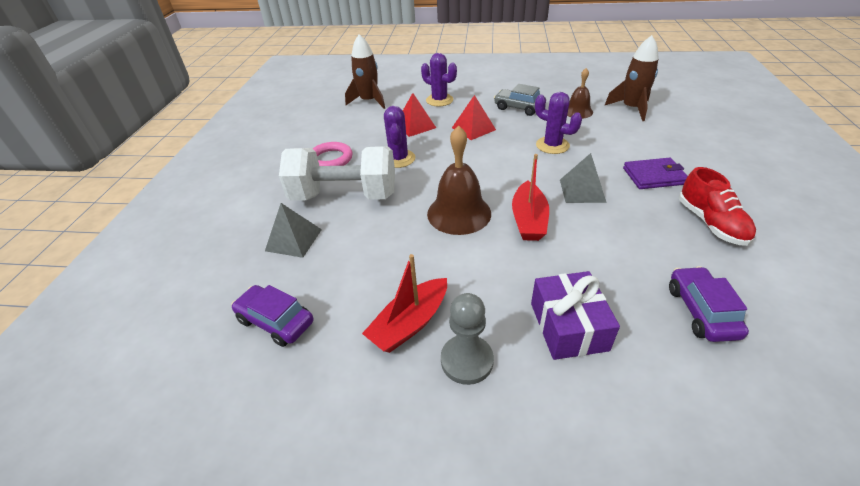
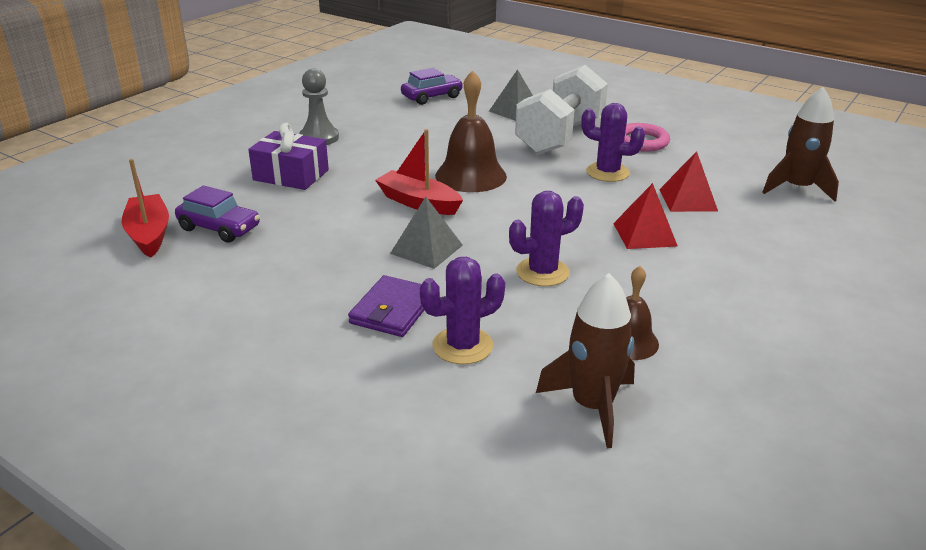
camera: 115 degrees right, 10 degrees down
red boat [362,254,447,353] -> red boat moved to [121,159,169,258]
purple cactus [421,53,457,107] -> purple cactus moved to [420,257,505,364]
grey car [494,84,546,116] -> none
red shoe [679,167,756,246] -> none

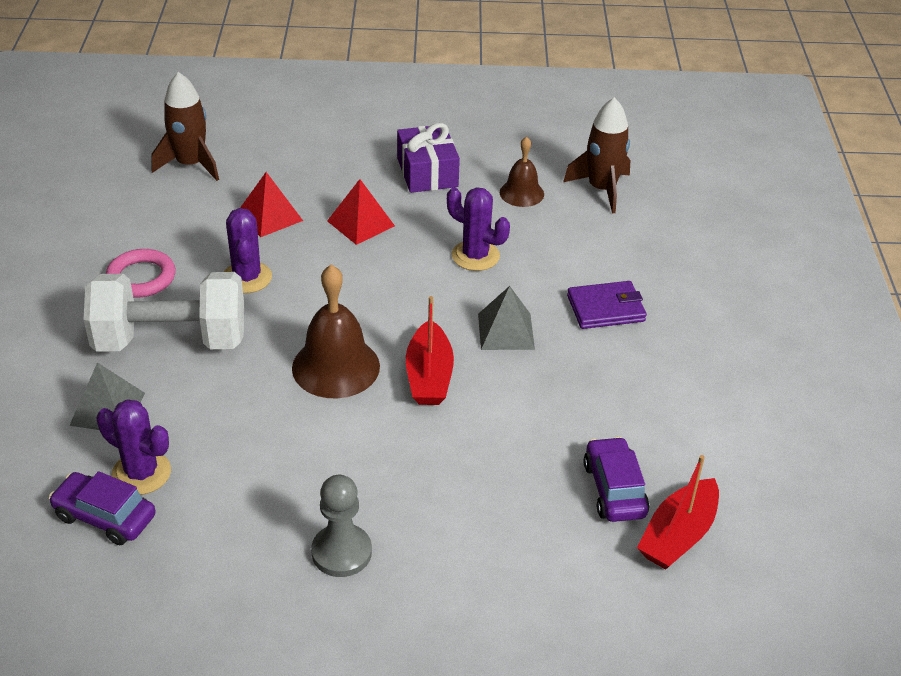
camera: 125 degrees left, 10 degrees up
purple gift [248,123,329,190] -> purple gift moved to [397,123,460,193]
purple cactus [420,257,505,364] -> purple cactus moved to [96,399,171,495]

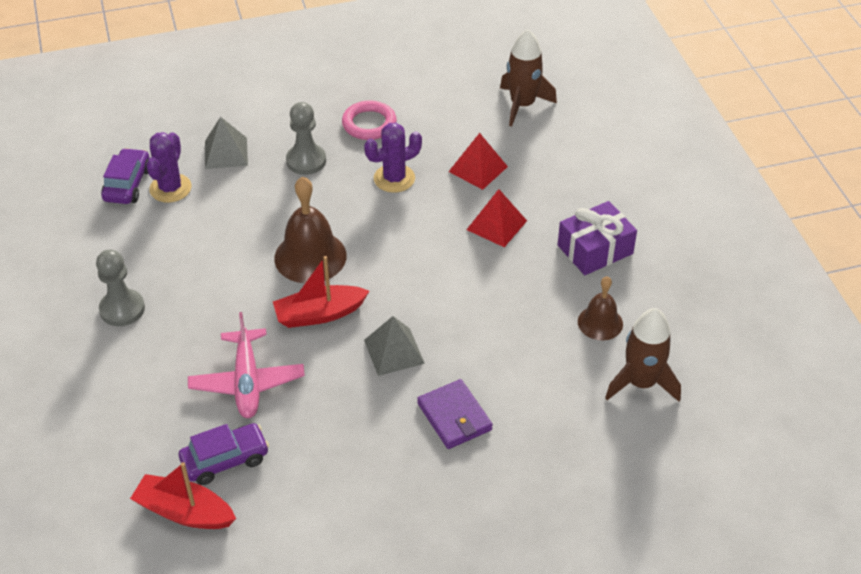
camera: 75 degrees right, 5 degrees up
white dumbbell [84,272,244,352] -> grey pawn [286,102,326,175]
purple cactus [447,187,510,271] -> none
none -> pink plane [188,312,305,418]

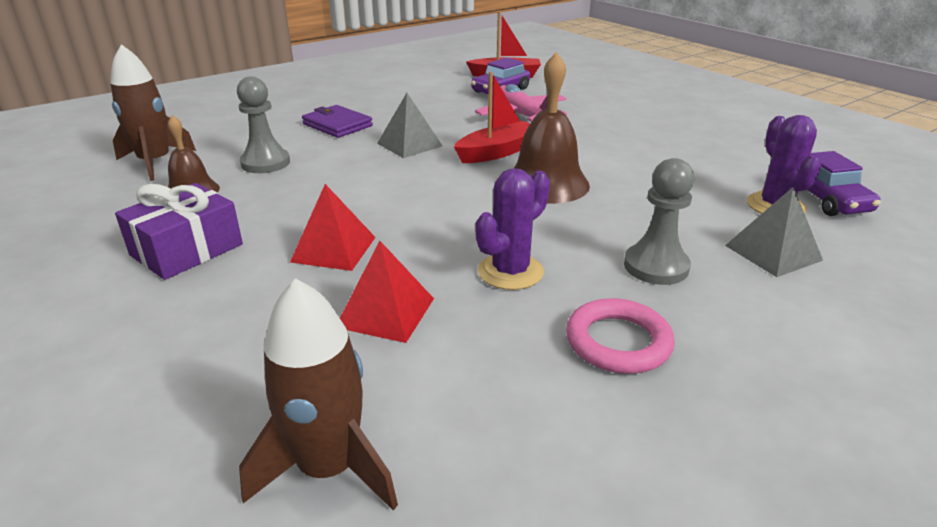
camera: 160 degrees right, 15 degrees down
grey pawn [96,249,145,326] -> grey pawn moved to [237,76,290,173]

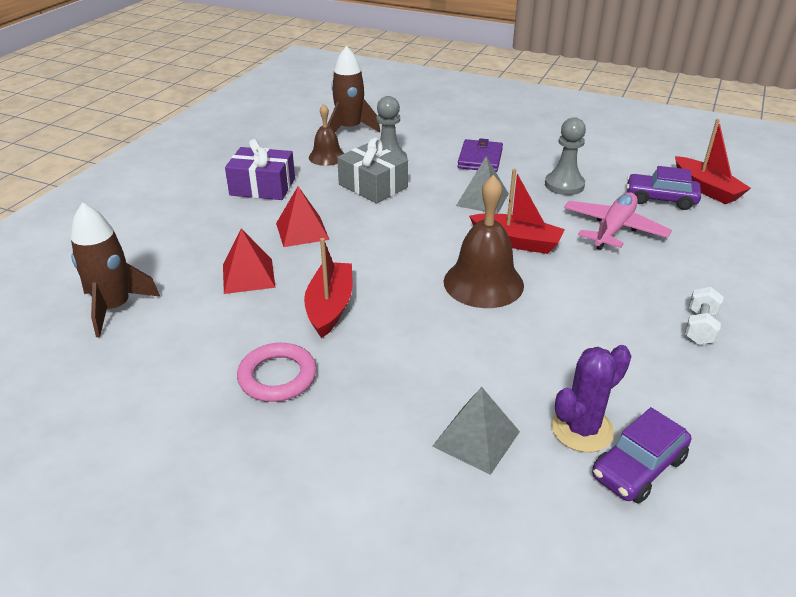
camera: 60 degrees right, 5 degrees up
purple cactus [475,168,550,290] -> red boat [304,238,352,338]
grey pawn [624,158,694,285] -> grey pawn moved to [545,117,586,195]
none -> grey gift [337,138,408,203]
none -> white dumbbell [685,287,723,345]

